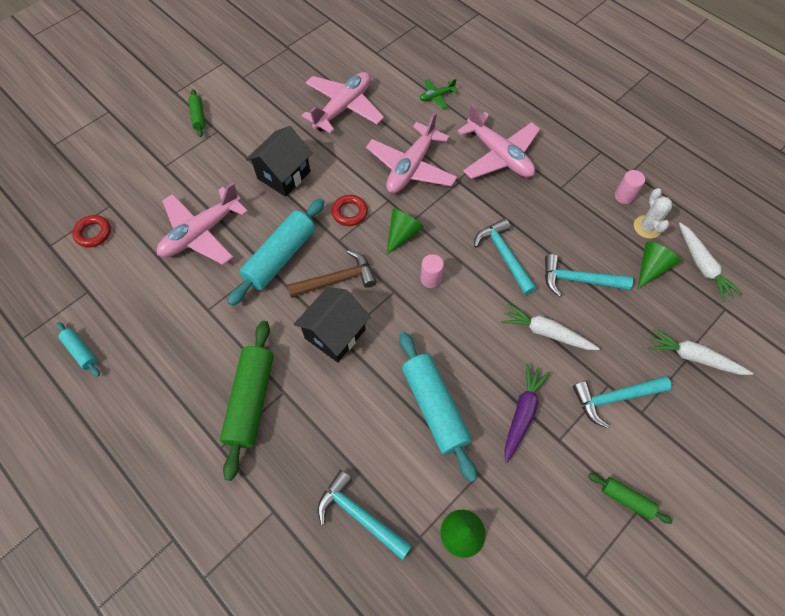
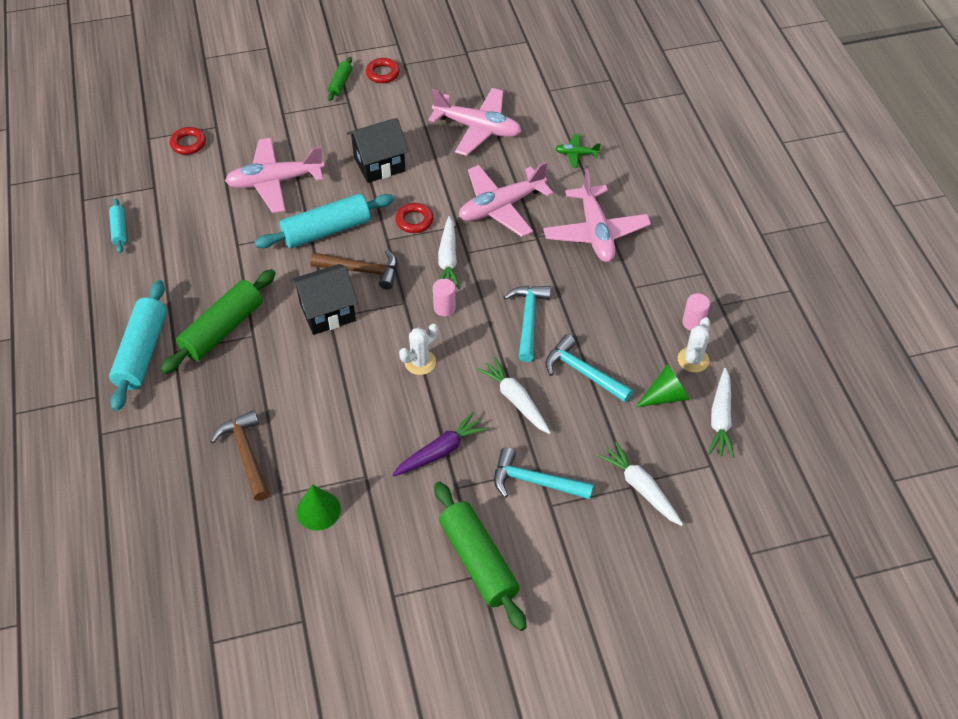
camera: 30 degrees right, 10 degrees down
pink plane [301,72,384,134] -> pink plane turned 45 degrees clockwise [429,88,521,156]
turquoise hammer [318,470,412,560] -> brown hammer [210,410,270,501]
green cone [386,208,424,255] -> white carrot [438,216,460,289]
turquoise rolling pin [399,332,477,482] -> turquoise rolling pin moved to [109,280,167,411]
green rolling pin [589,473,673,524] -> green rolling pin [434,482,527,631], size x2.00
none -> red ring [366,58,400,83]
none -> white cactus [399,324,438,375]

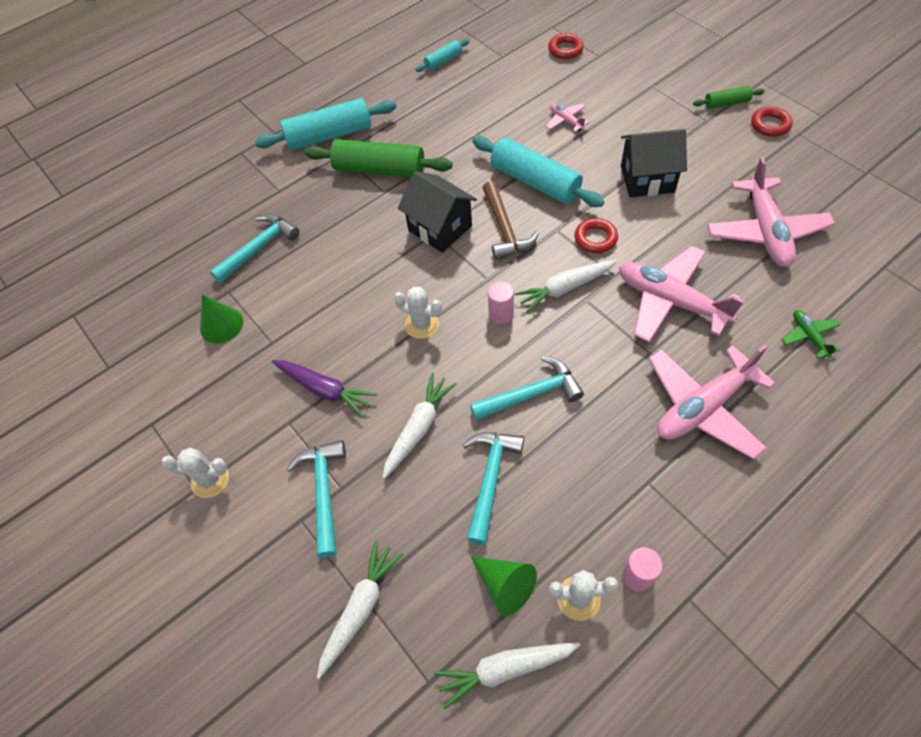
camera: 70 degrees right, 5 degrees up
brown hammer [210,410,270,501] -> turquoise hammer [210,214,300,283]
pink plane [225,138,324,213] -> pink plane [546,103,590,132], size x0.46
black house [347,118,408,183] -> black house turned 45 degrees counterclockwise [621,129,687,197]
green rolling pin [434,482,527,631] -> white cactus [161,447,229,498]

